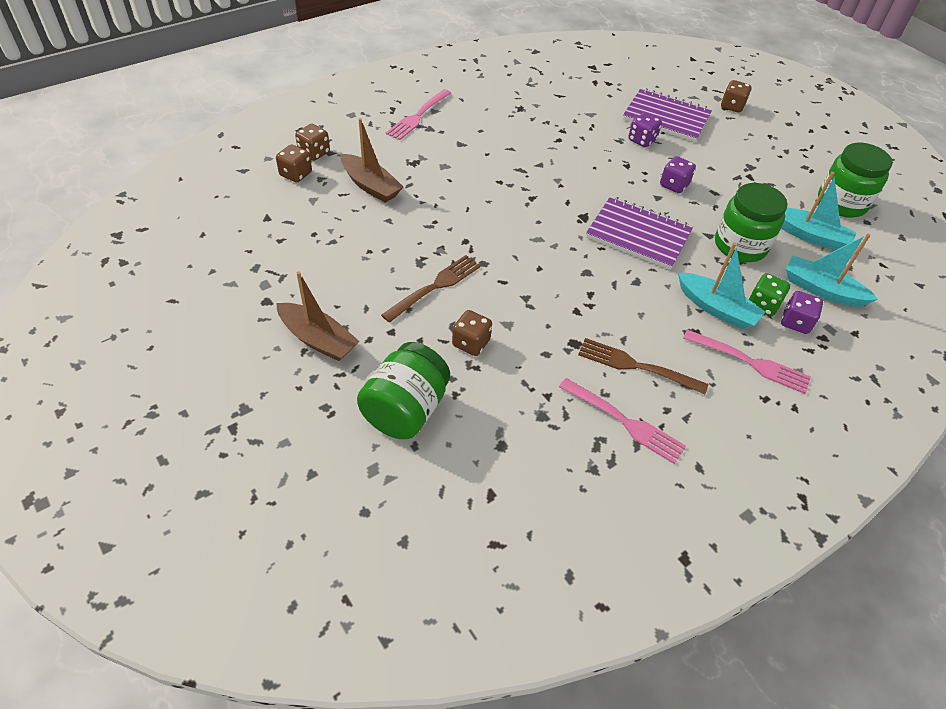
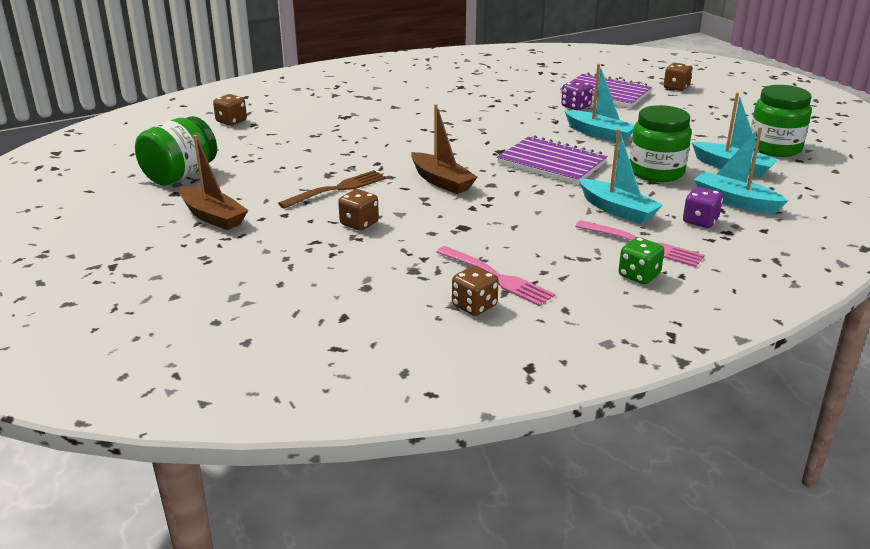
camera: 10 degrees right, 20 degrees down
brown dice [295,124,330,161] -> brown dice moved to [452,266,499,316]
brown boat [341,118,403,203] -> brown boat moved to [411,104,477,194]
green jar [357,342,450,439] -> green jar moved to [135,116,217,185]
pink fork [386,89,451,140] -> none
brown fork [578,338,708,394] -> none
purple dice [660,156,696,193] -> turquoise boat [565,64,635,142]
green dice [748,273,790,316] -> green dice moved to [618,237,664,284]

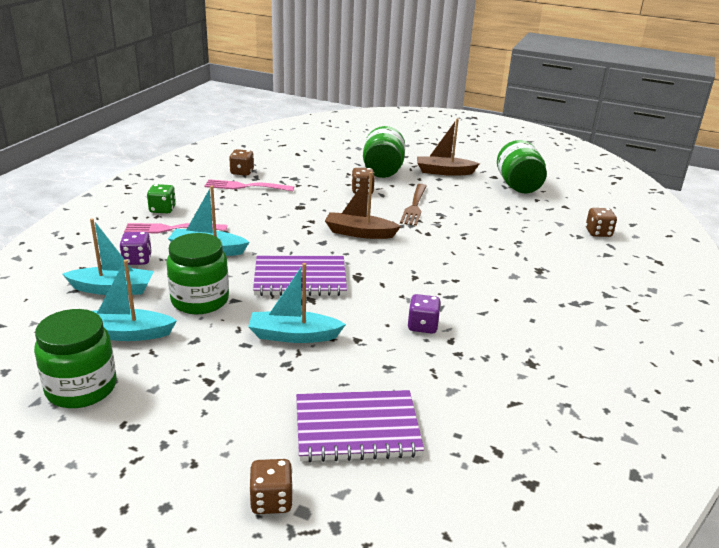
camera: 140 degrees right, 0 degrees up
purple dice [561,80,593,110] -> purple dice moved to [407,294,441,334]
none -> green jar [363,126,405,178]

